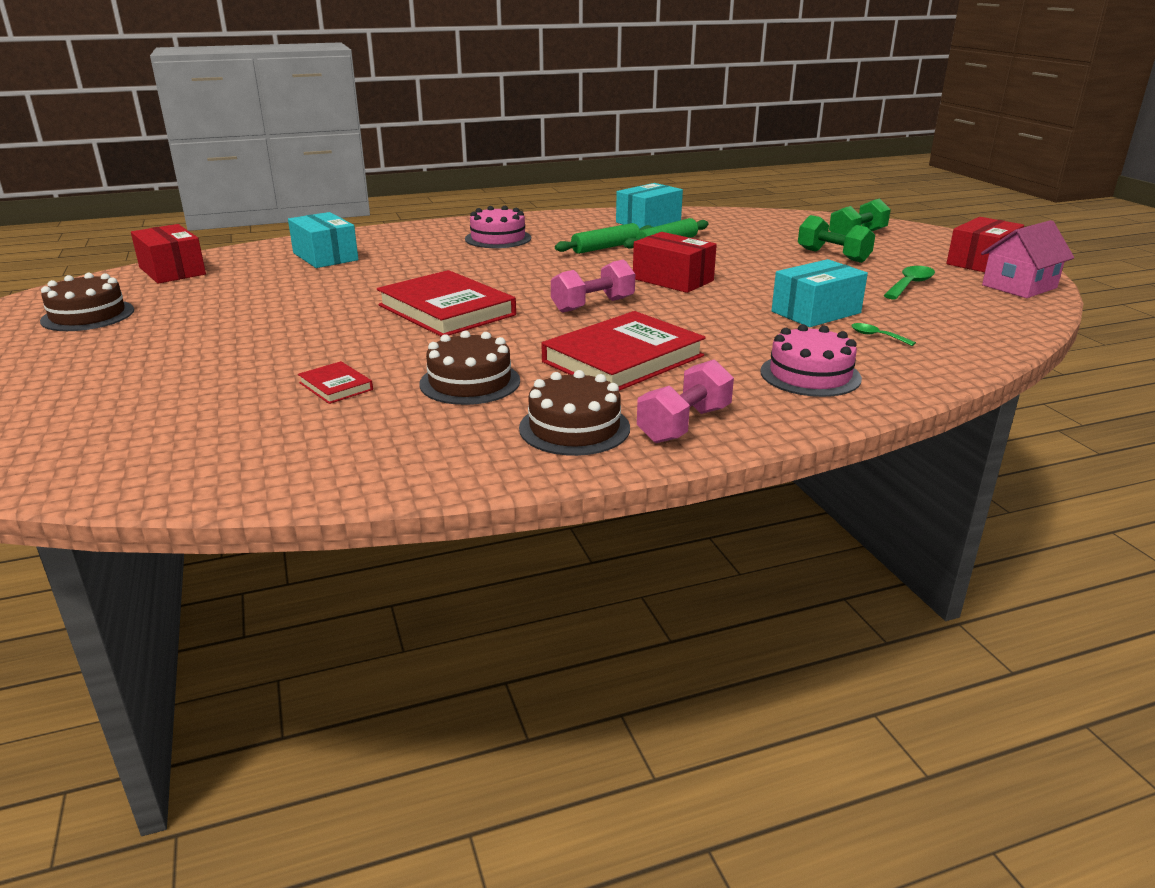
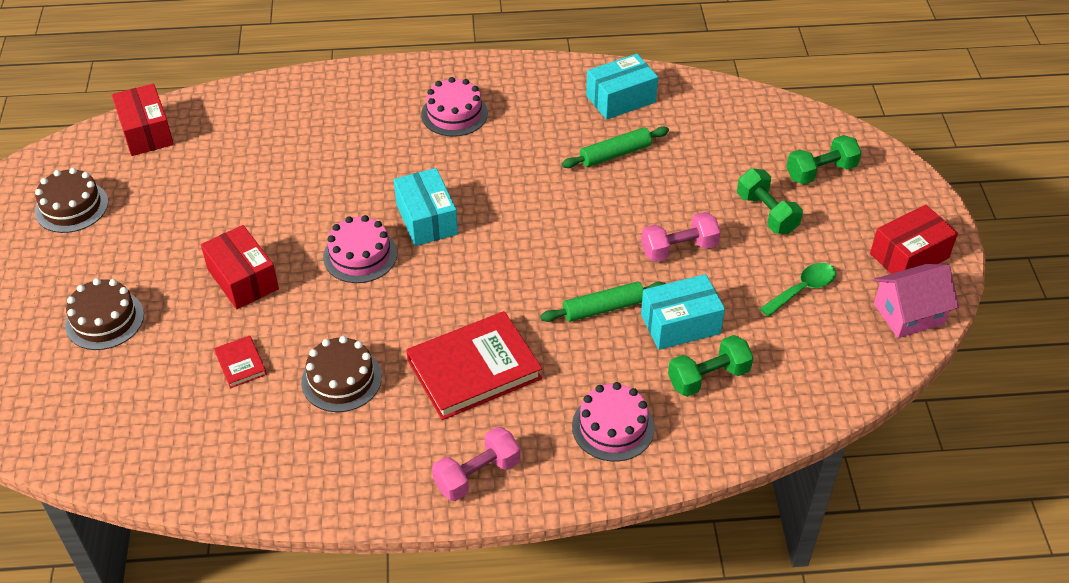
camera: 15 degrees right, 20 degrees up
turquoise box [288,212,359,268] -> turquoise box moved to [394,168,458,246]
red book [377,270,516,336] -> pink cake [323,215,397,283]
brown cake [519,370,630,456] -> brown cake moved to [65,278,144,350]
pink dumbbell [551,259,635,313] -> pink dumbbell moved to [641,212,721,262]
green rolling pin [555,223,652,254] -> green rolling pin moved to [540,281,666,322]
red box [633,232,717,293] -> red box moved to [201,225,279,309]
green spoon [851,323,916,346] -> green dumbbell [668,335,753,397]

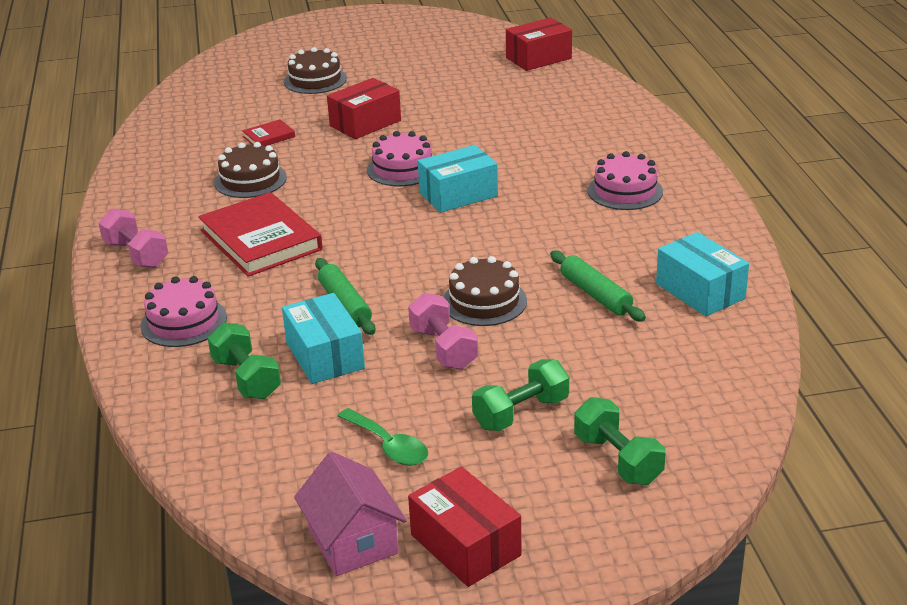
camera: 85 degrees right, 15 degrees down
brown cake [35,168,108,233] -> brown cake moved to [443,256,527,326]

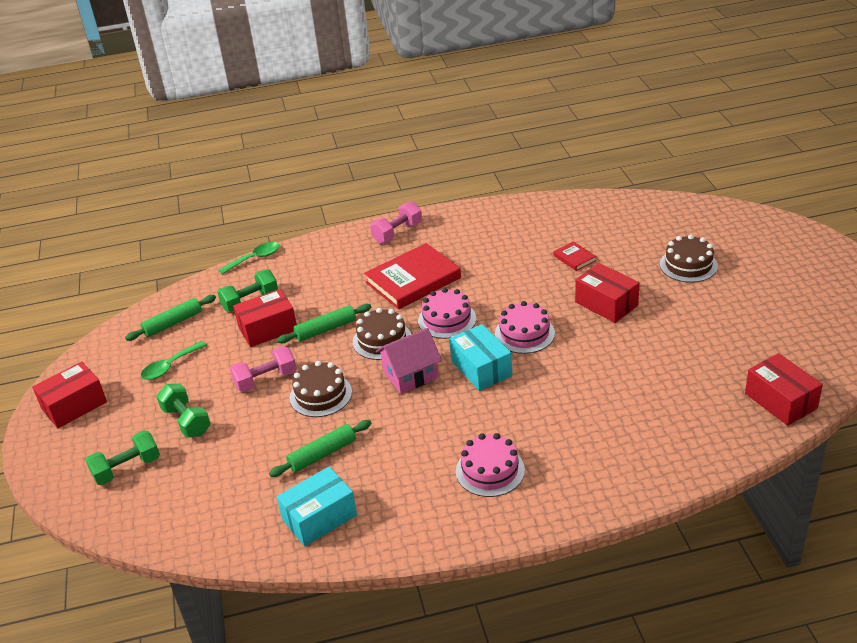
camera: 90 degrees right, 5 degrees up
pink cake [140,276,227,347] -> pink cake moved to [418,288,476,339]
brown cake [214,142,287,198] -> brown cake moved to [353,308,411,360]
turquoise box [282,293,365,384] -> red box [233,289,297,347]
pink house [294,451,407,576] -> pink house moved to [376,328,442,394]
none -> green rolling pin [125,295,216,341]
none -> green spoon [219,242,280,274]

